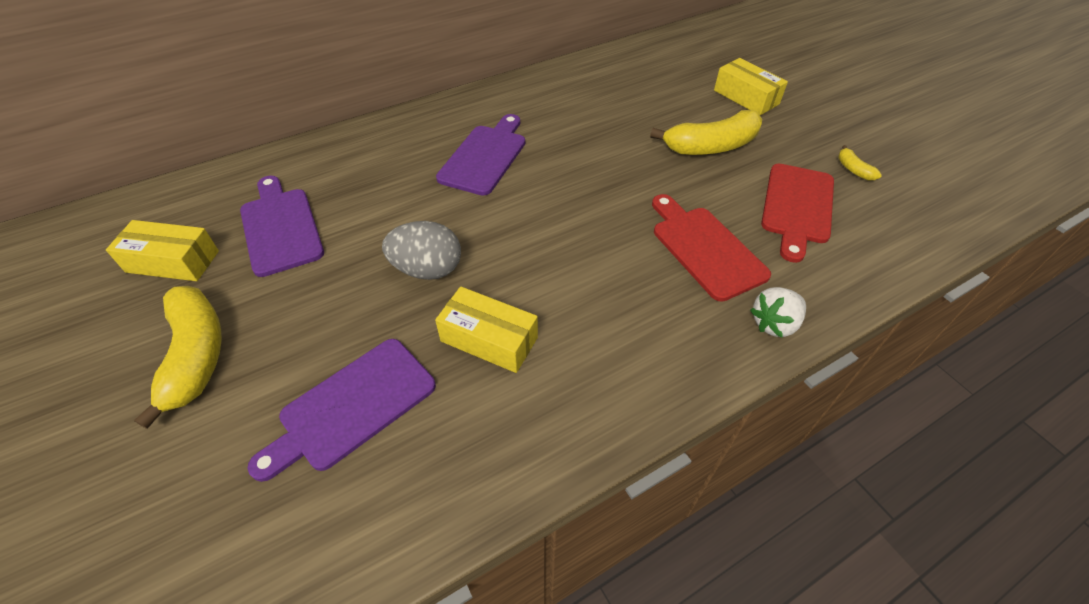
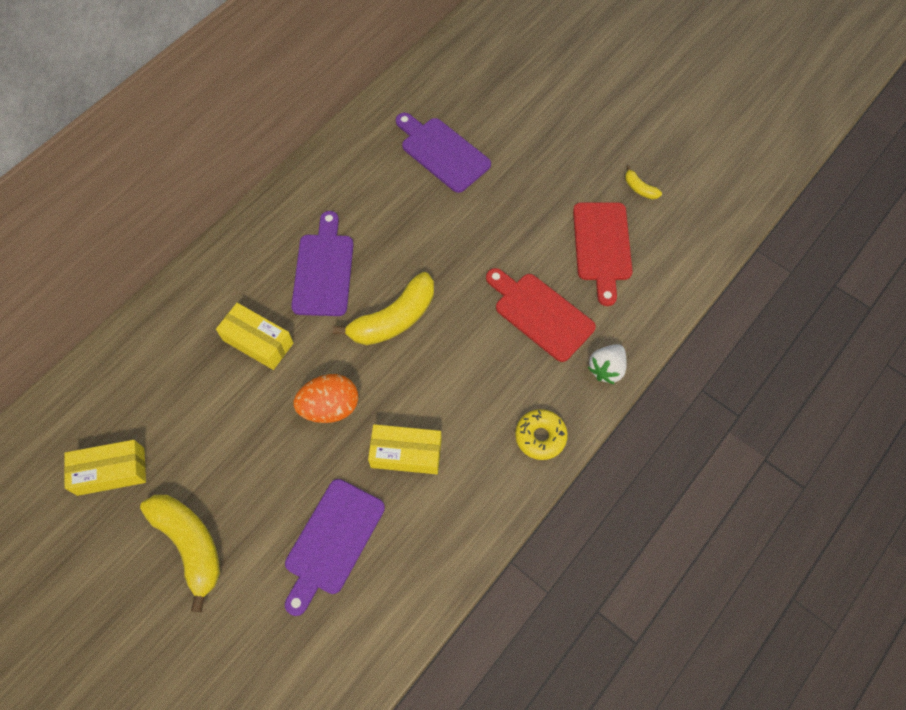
camera: 20 degrees left, 15 degrees up
purple cutting board [240,176,324,277] -> purple cutting board moved to [396,113,491,193]
grey egg [382,221,461,280] -> orange egg [294,374,358,423]
yellow banana [650,110,762,155] -> yellow banana moved to [333,272,434,345]
yellow box [714,58,788,115] -> yellow box moved to [216,303,293,370]
none -> yellow donut [515,409,568,460]

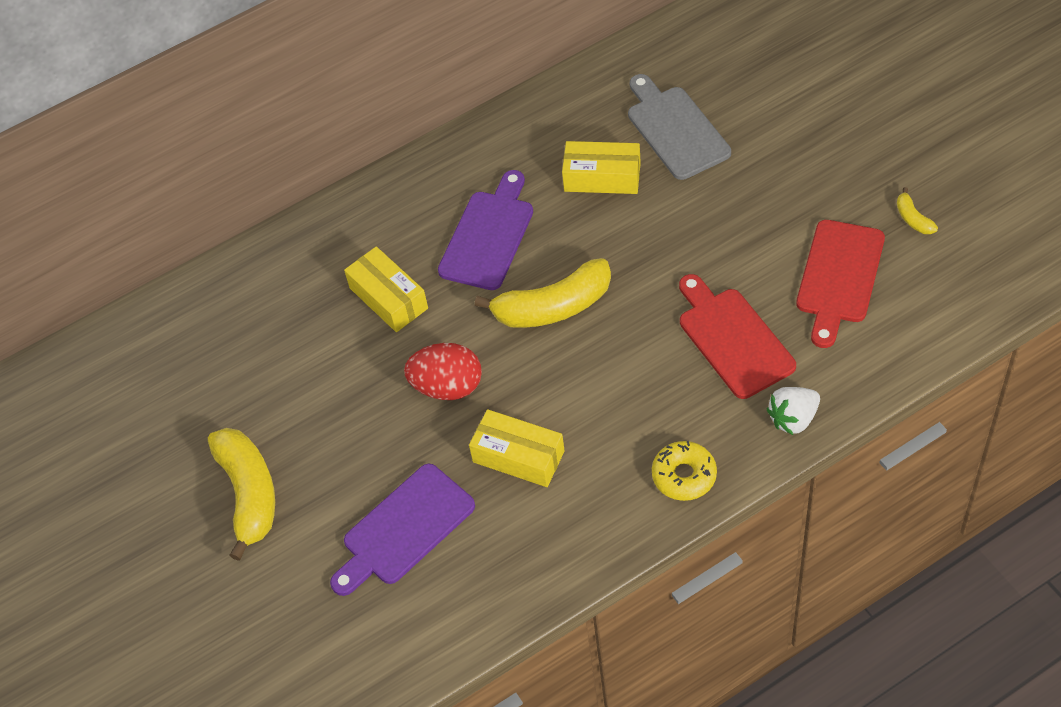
camera: 25 degrees right, 10 degrees down
yellow box [64,440,146,496] -> yellow box moved to [562,141,641,194]
orange egg [294,374,358,423] -> red egg [404,343,482,400]
purple cutting board [396,113,491,193] -> grey cutting board [628,74,731,180]

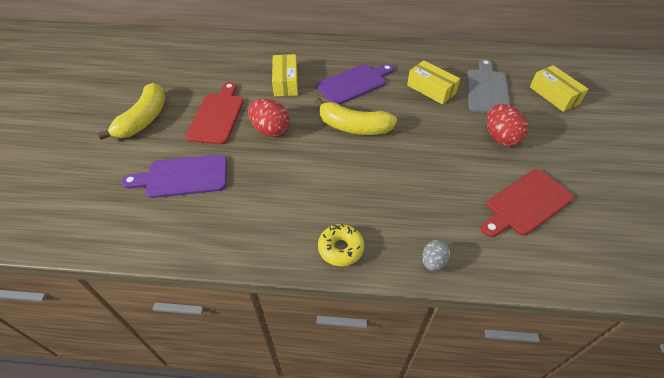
camera: 30 degrees right, 5 degrees down
yellow box [469,409,565,487] -> yellow box moved to [530,65,589,112]
red cutting board [679,274,796,399] -> red cutting board moved to [186,82,244,145]
white strawberry [767,387,820,435] -> grey egg [422,240,450,271]
yellow banana [897,187,938,234] -> none
none -> red egg [486,104,528,147]

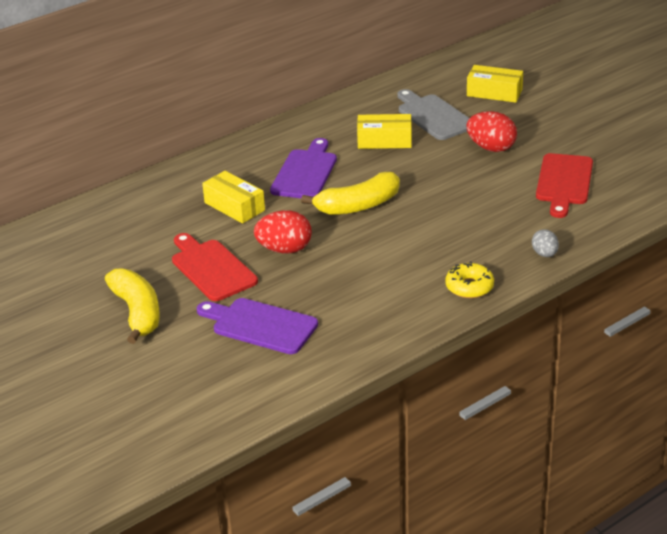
camera: 40 degrees left, 15 degrees down
purple cutting board [121,154,227,198] -> purple cutting board turned 75 degrees clockwise [197,298,318,354]

